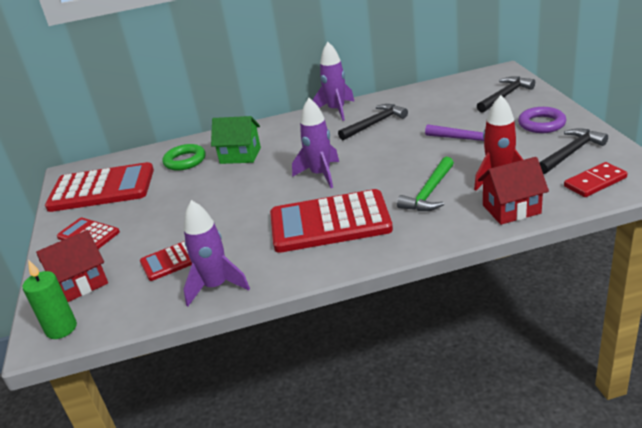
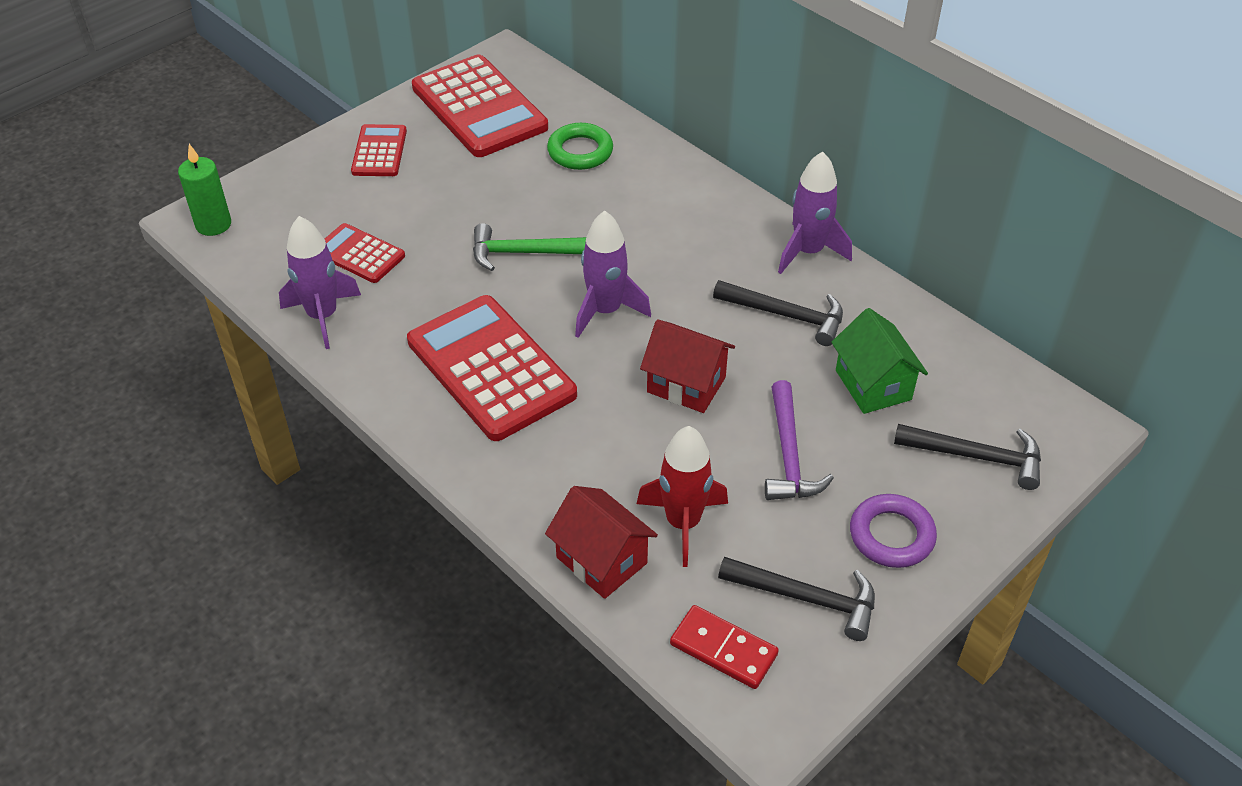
camera: 55 degrees right, 15 degrees up
red house [36,230,108,302] -> red house moved to [640,319,735,413]
green house [211,116,261,164] -> green house moved to [831,308,928,414]
green hammer [397,157,454,211] -> green hammer moved to [473,223,586,271]

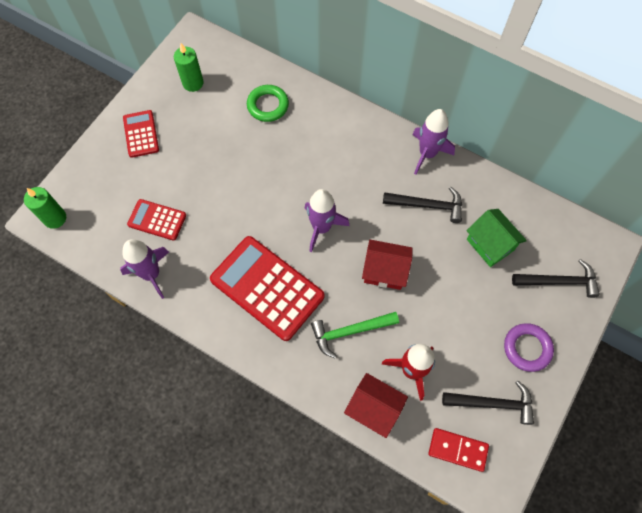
camera: 15 degrees left, 20 degrees up
red calculator [412,55,548,157] -> green candle [174,43,204,92]
green hammer [473,223,586,271] -> green hammer moved to [311,312,399,358]
purple hammer [765,380,834,500] -> none

